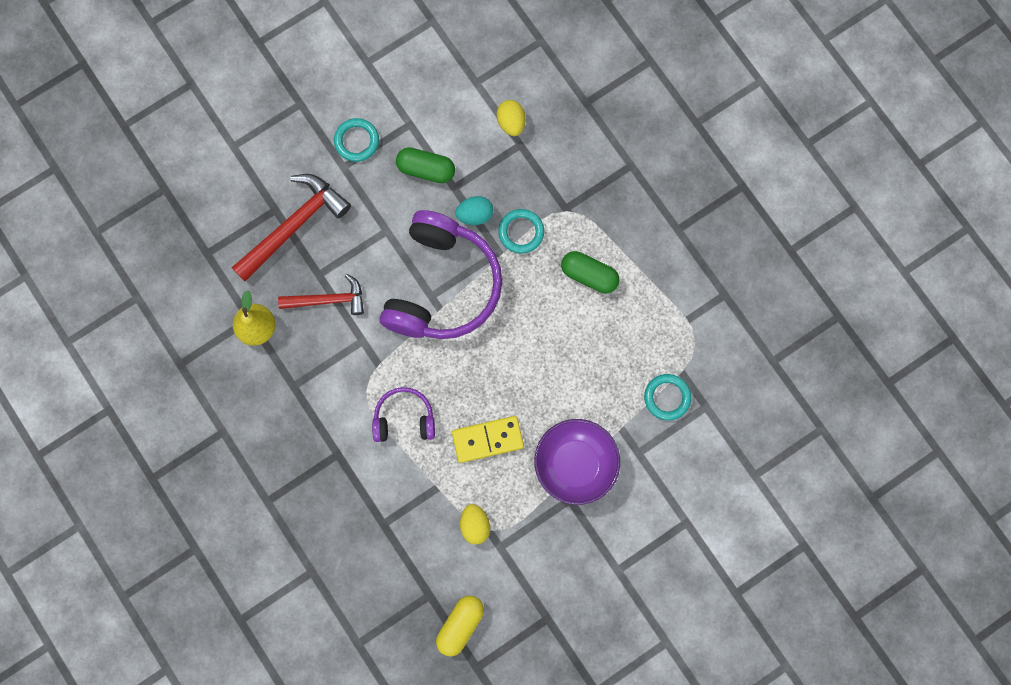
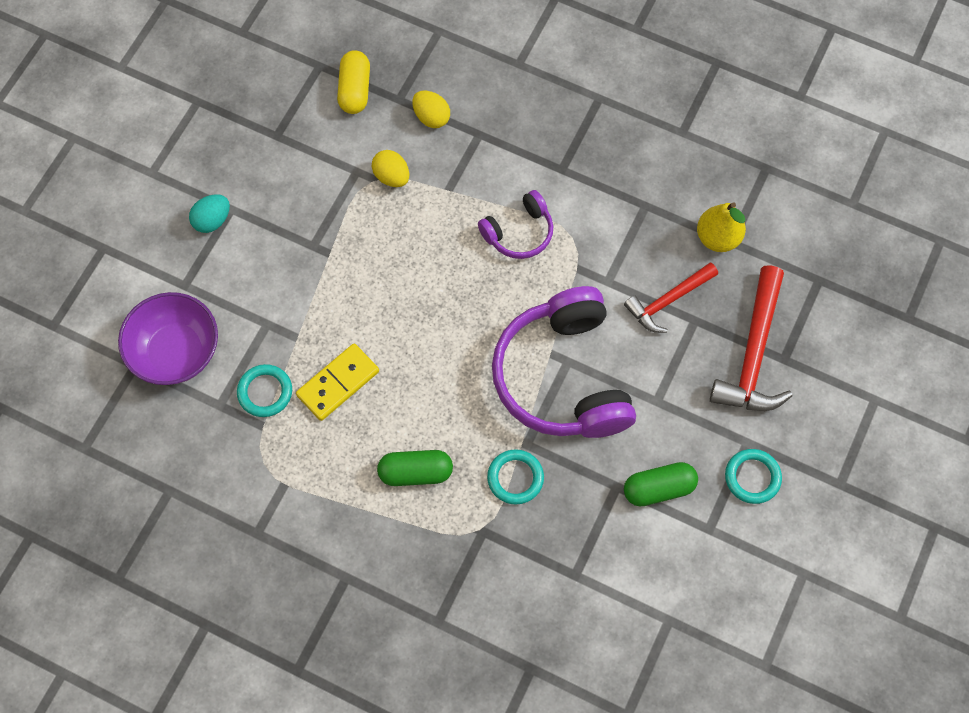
camera: 150 degrees right, 10 degrees down
yellow domino [452,416,524,463] -> yellow domino moved to [296,344,379,421]
turquoise egg [455,196,493,225] -> turquoise egg moved to [189,194,230,233]
yellow egg [496,100,525,136] -> yellow egg moved to [412,90,450,128]
purple bowl [534,419,620,505] -> purple bowl moved to [118,292,218,385]

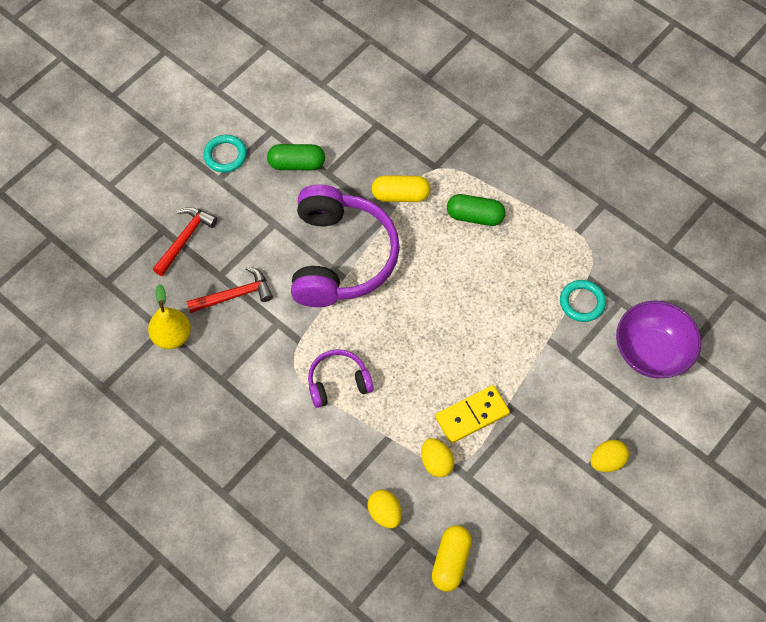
camera: 165 degrees left, 5 degrees down
turquoise egg [189,194,230,233] -> yellow egg [590,440,629,472]
yellow domino [296,344,379,421] -> yellow domino moved to [435,385,510,444]
turquoise ring [487,449,544,505] -> yellow capsule [372,175,430,202]
red hammer [710,265,792,411] -> red hammer [153,207,218,276], size x0.64

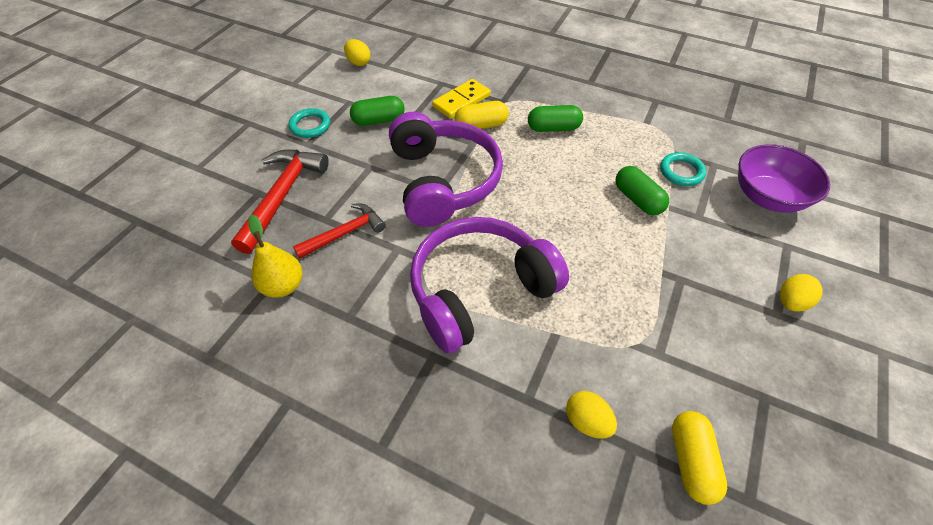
camera: 15 degrees left, 10 degrees down
red hammer [153,207,218,276] -> red hammer [231,150,329,254], size x1.55
purple headphones [308,349,373,408] -> purple headphones [410,217,569,354], size x2.02
yellow egg [421,438,454,477] -> yellow egg moved to [344,39,371,66]
yellow domino [435,385,510,444] -> yellow domino moved to [432,79,491,119]
none -> green capsule [615,166,669,215]

